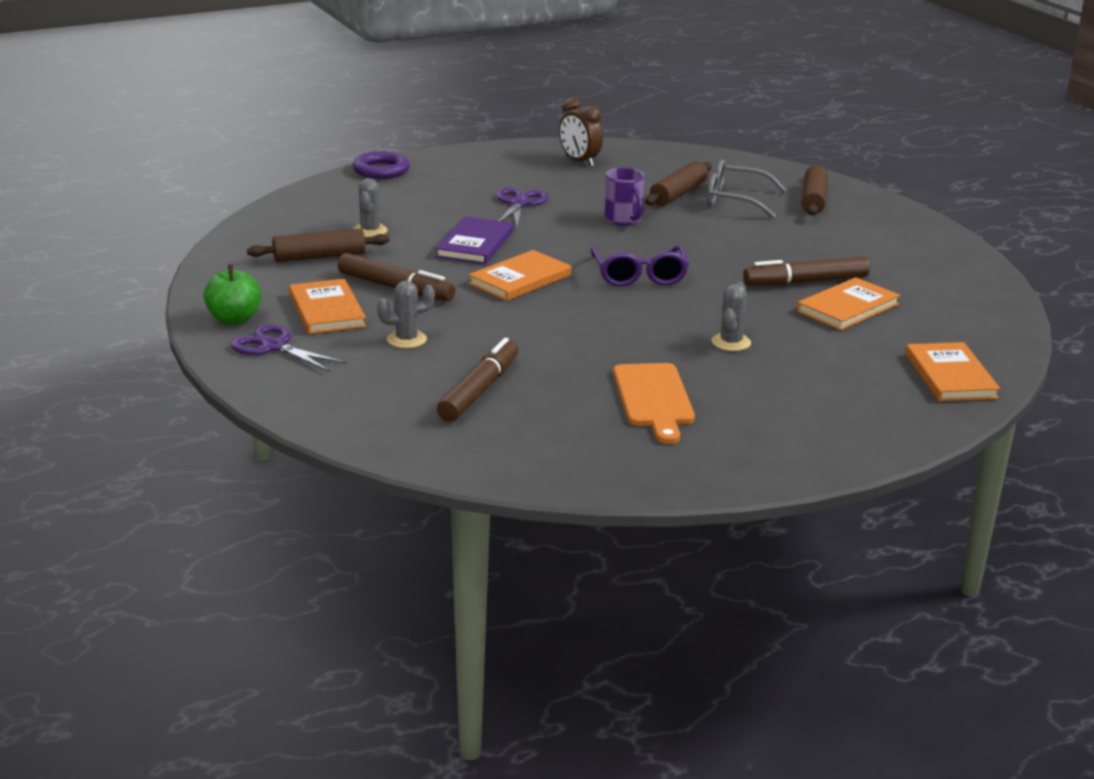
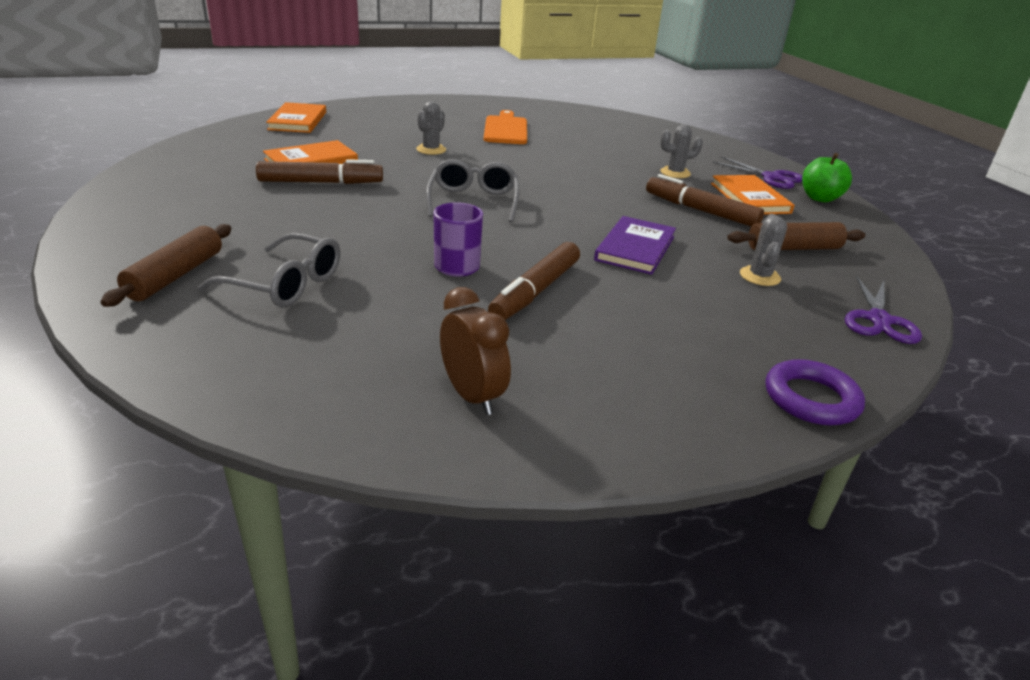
camera: 175 degrees left, 5 degrees up
brown marker [437,338,518,421] -> brown marker moved to [488,242,580,320]
orange book [468,250,571,301] -> none
purple scissors [496,188,549,227] -> purple scissors moved to [845,276,922,344]
purple glasses [591,245,689,286] -> grey glasses [426,159,519,223]
brown rolling pin [645,161,712,206] -> none

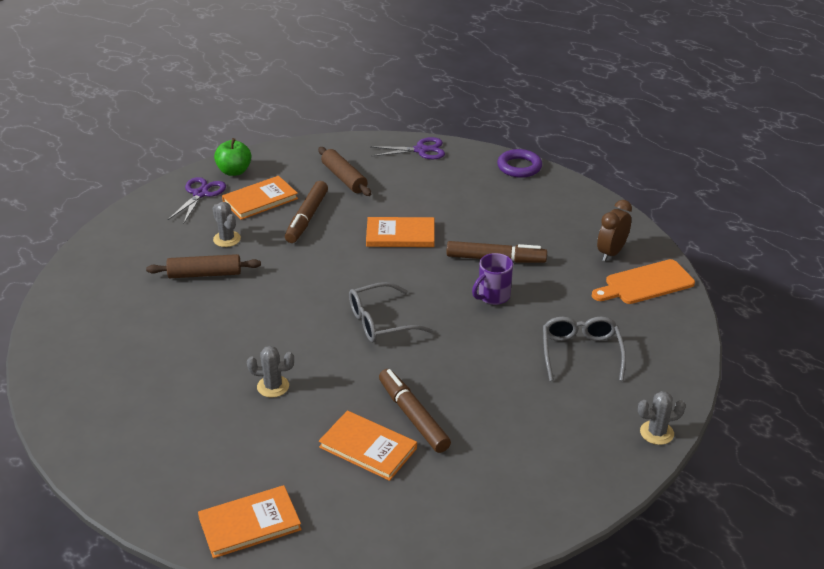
camera: 110 degrees left, 5 degrees up
brown rolling pin [101,224,232,307] -> brown rolling pin moved to [146,254,261,278]
orange cutting board [484,110,527,144] -> orange cutting board moved to [592,259,695,304]
purple book [594,216,676,275] -> orange book [366,217,435,247]
grey cactus [740,214,787,286] -> grey cactus moved to [638,391,686,445]

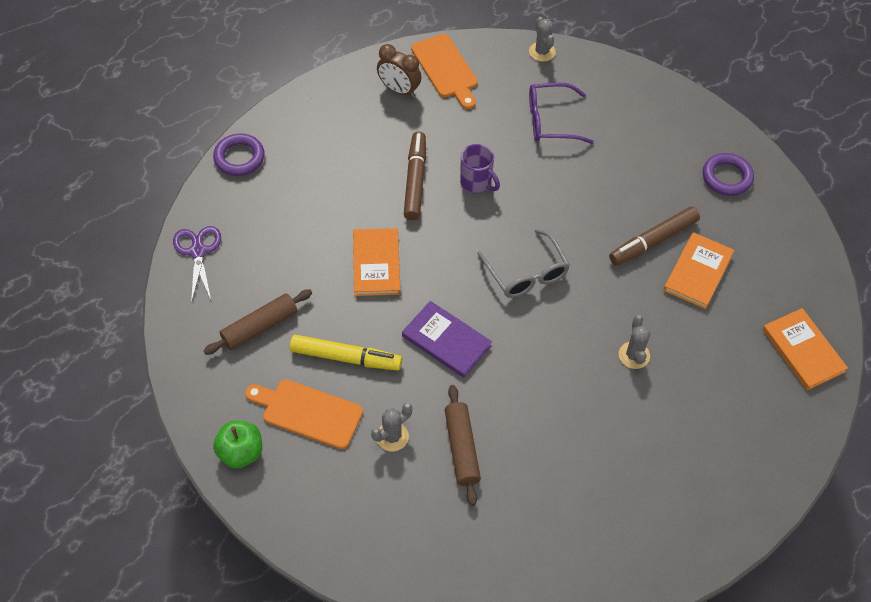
camera: 95 degrees left, 20 degrees up
purple scissors [168,177,226,223] -> none
orange book [222,176,298,220] -> orange cutting board [245,380,363,449]
brown marker [285,181,328,243] -> yellow marker [290,335,402,371]
grey glasses [543,317,626,381] -> purple glasses [529,83,594,144]
grey cactus [638,391,686,445] -> grey cactus moved to [529,17,556,62]
none -> purple book [402,301,492,378]
none -> purple ring [703,153,754,196]

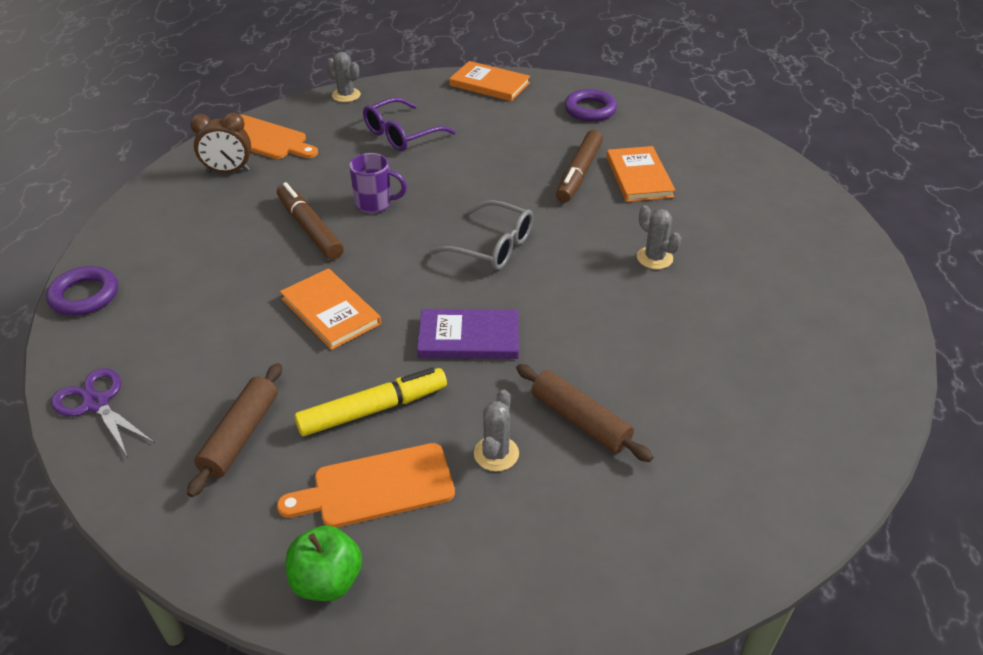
camera: 35 degrees left, 15 degrees down
orange book [762,308,848,390] -> orange book moved to [449,61,530,101]

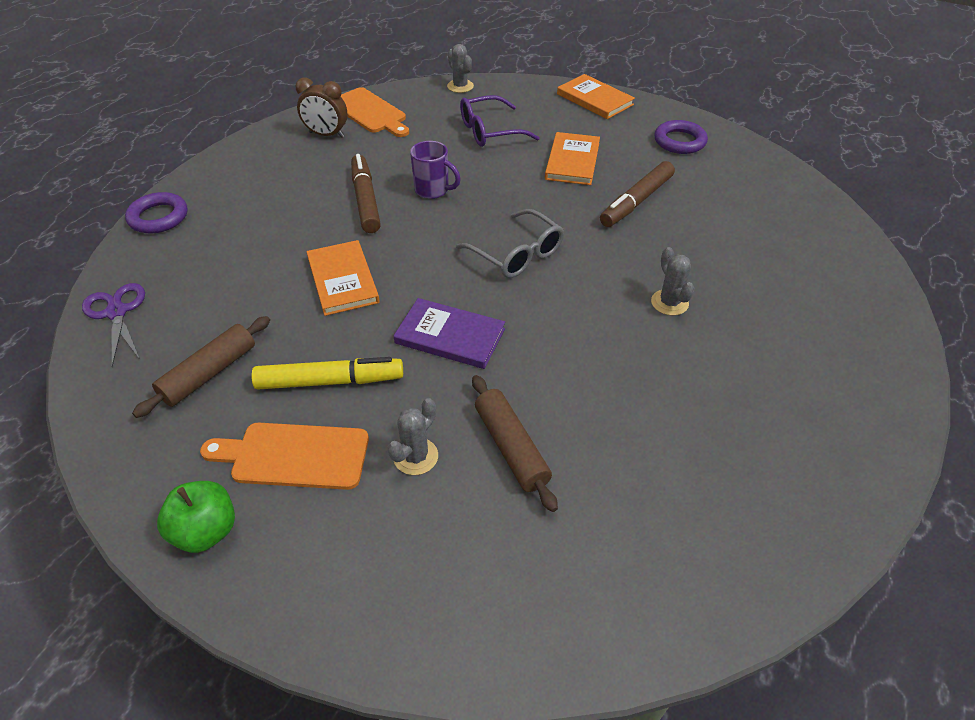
camera: 20 degrees right, 5 degrees up
orange book [606,146,675,202] -> orange book moved to [545,132,600,185]

